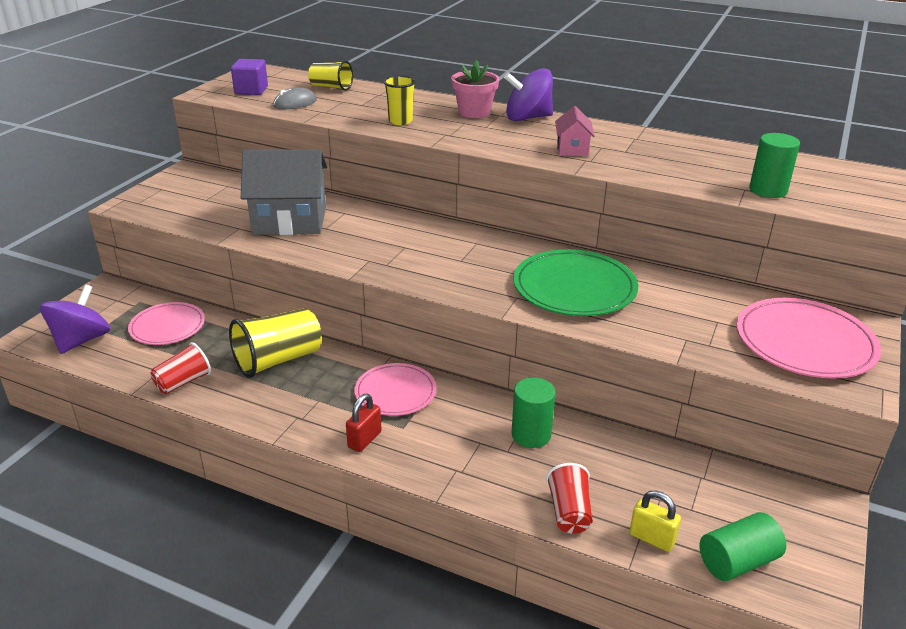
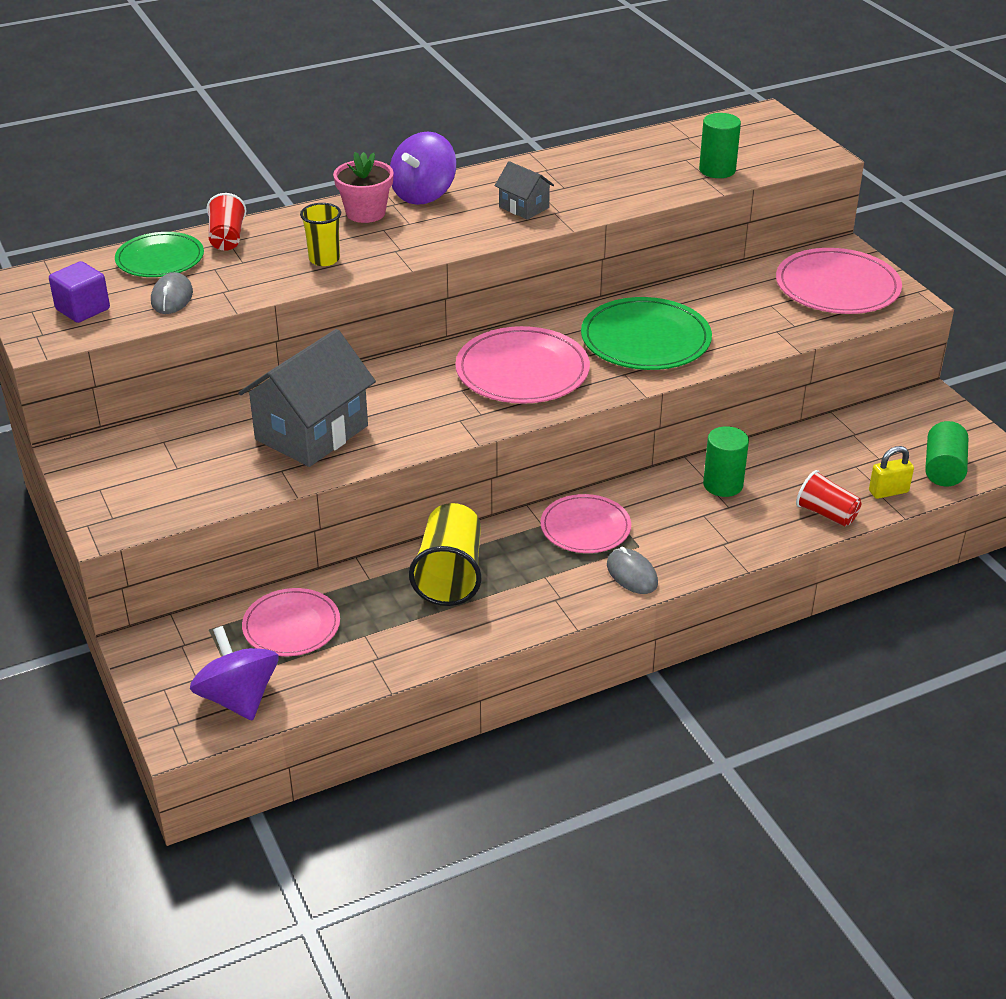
camera: 50 degrees left, 5 degrees up
red cup [150,342,211,394] -> red cup moved to [207,193,246,251]
yellow cup [308,60,353,91] -> green plate [115,232,204,277]
red padlock [346,394,382,452] -> grey mouse [607,547,658,594]
pink house [555,106,595,156] -> grey house [495,161,554,220]
none -> pink plate [455,326,590,404]

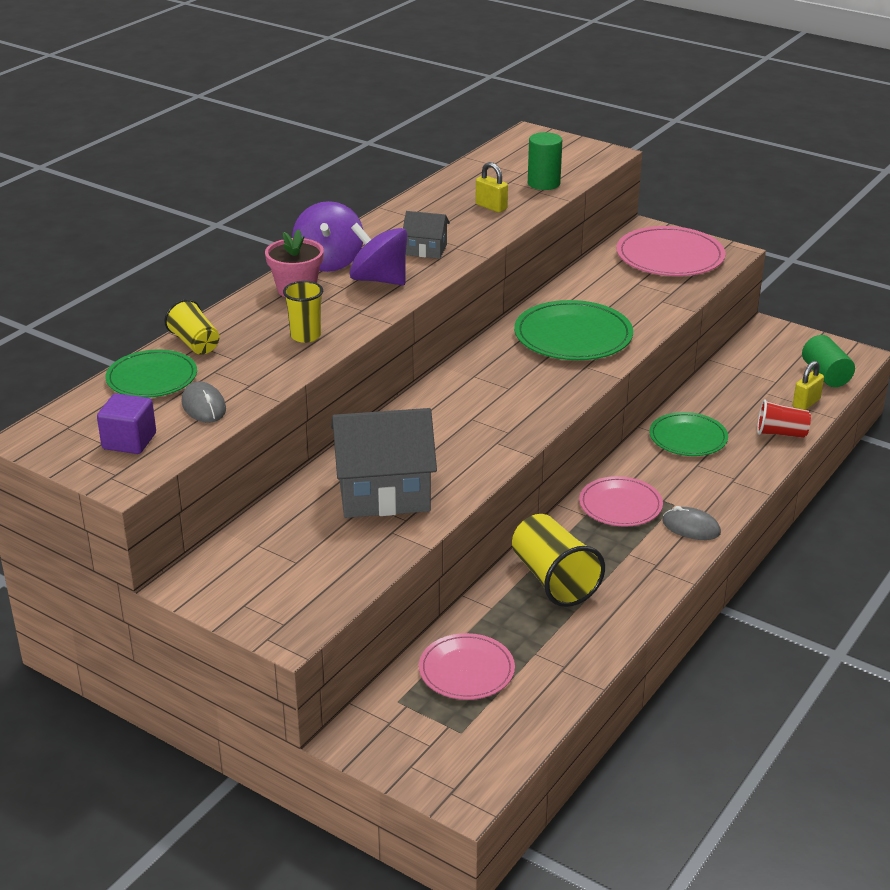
camera: 30 degrees left, 5 degrees down
purple spinning top [190,626,279,721] -> purple spinning top moved to [349,223,407,285]
red cup [207,193,246,251] -> yellow cup [164,299,219,355]
grey house [239,329,376,467] -> grey house turned 75 degrees clockwise [331,408,437,518]
pink plate [455,326,590,404] -> none
green cylinder [703,426,749,497] -> green plate [649,412,728,456]
none -> yellow padlock [476,162,508,212]

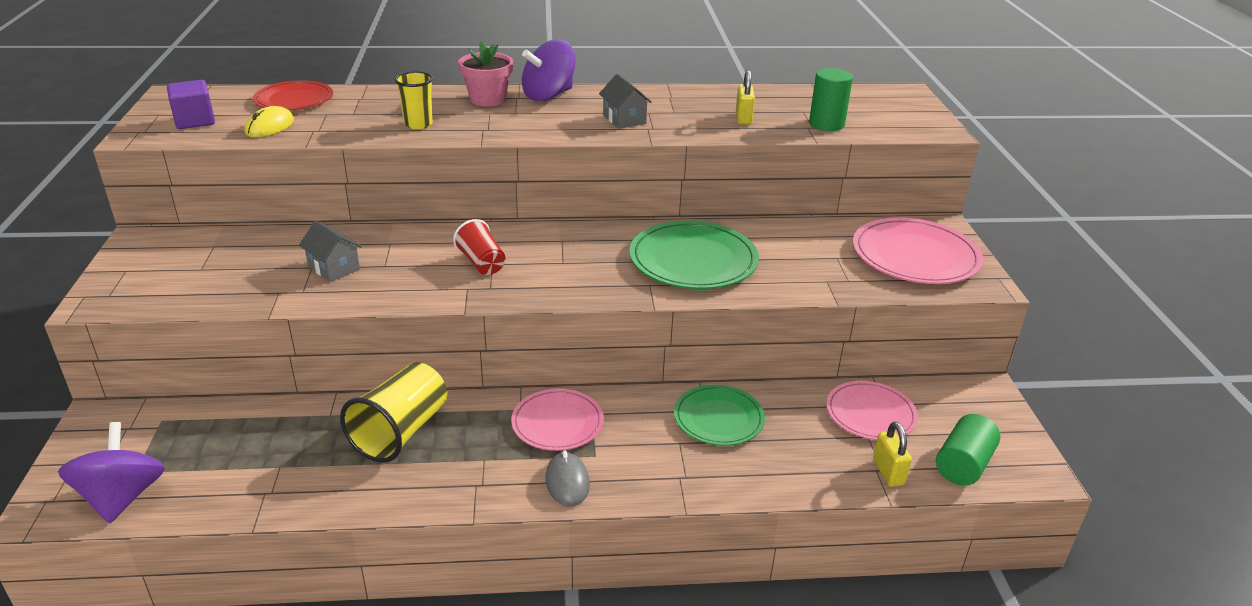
camera: 50 degrees right, 0 degrees up
green plate [105,350,197,398] -> red plate [253,80,333,110]
yellow cup [164,299,219,355] -> none
grey mouse [182,381,226,423] -> yellow mouse [245,106,294,137]
grey house [331,408,437,518] -> grey house [299,221,362,282], size x0.49
purple spinning top [349,223,407,285] -> purple spinning top moved to [58,422,165,524]
pink plate [419,633,515,700] -> pink plate moved to [826,381,918,440]
red cup [757,399,811,438] -> red cup moved to [453,219,505,275]
yellow padlock [793,361,824,410] -> yellow padlock turned 75 degrees clockwise [873,421,912,487]

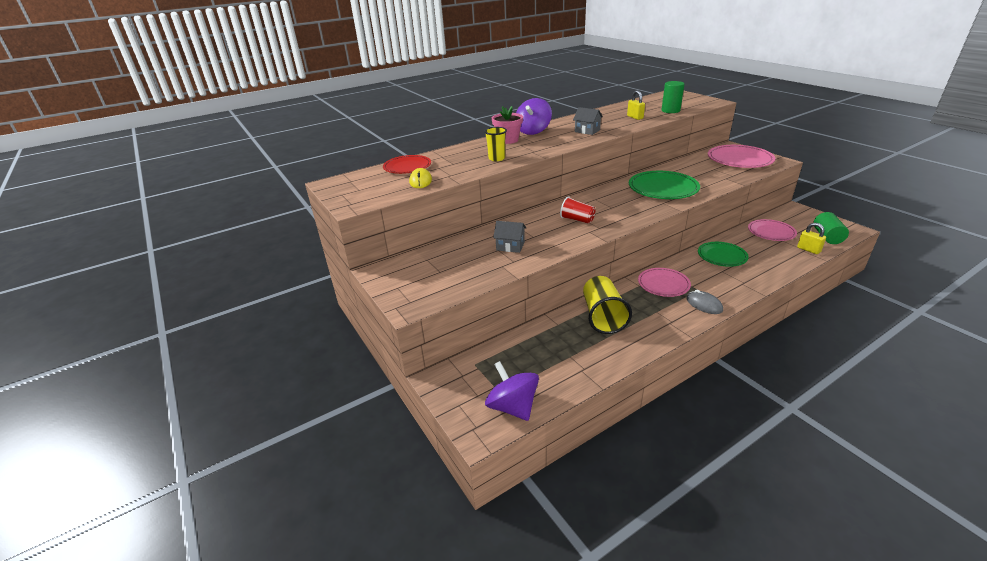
camera: 25 degrees left, 0 degrees up
purple cube [167,80,215,129] -> none

